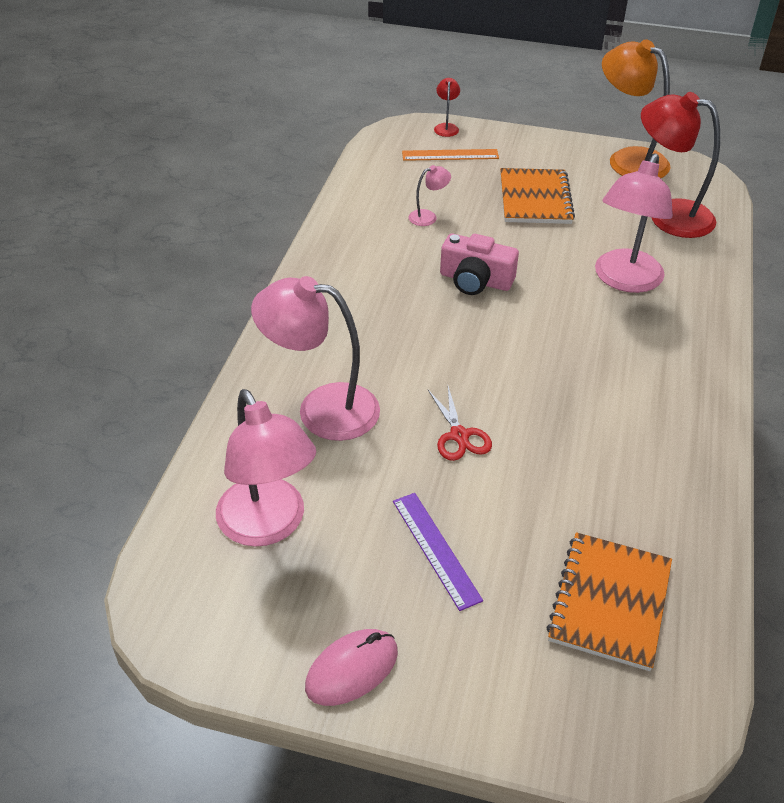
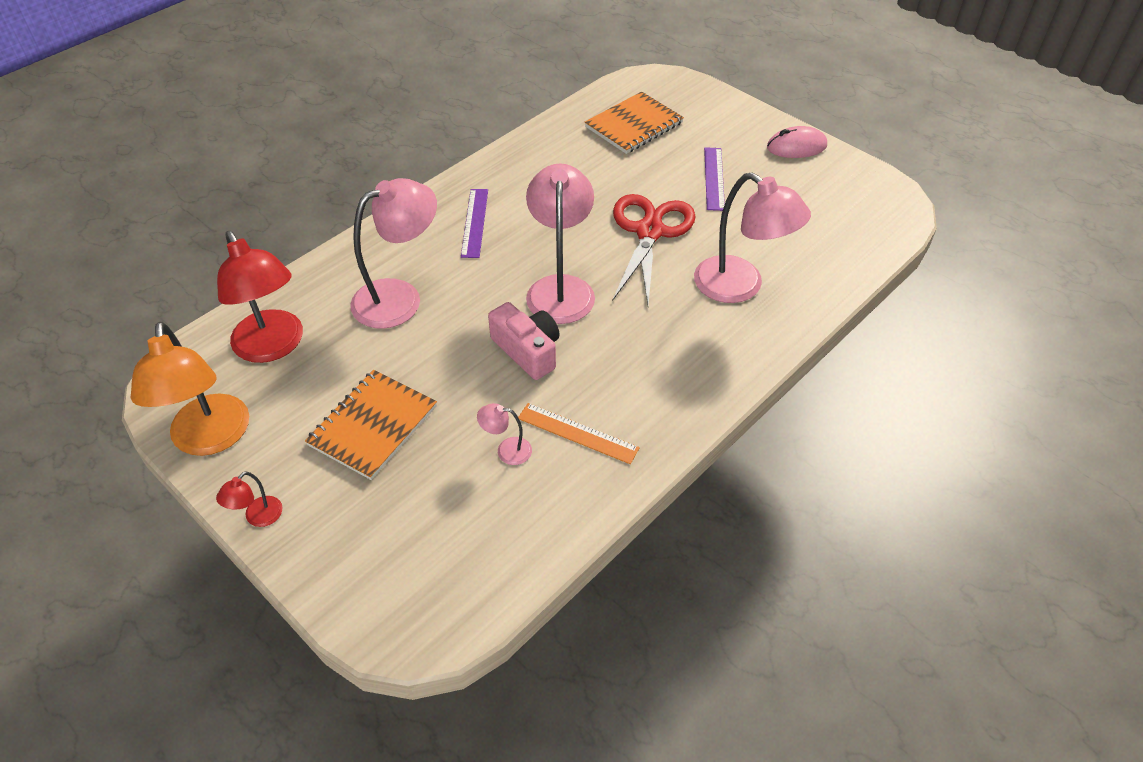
camera: 150 degrees left, 5 degrees up
pink lamp [216,389,316,547] -> pink lamp moved to [526,164,595,324]
orange ruler [402,149,499,161] -> orange ruler moved to [518,403,640,464]
red scissors [428,386,492,461] -> red scissors [613,194,696,305], size x1.94
red lamp [434,78,460,137] -> red lamp moved to [216,471,283,527]
none -> purple ruler [461,189,488,258]

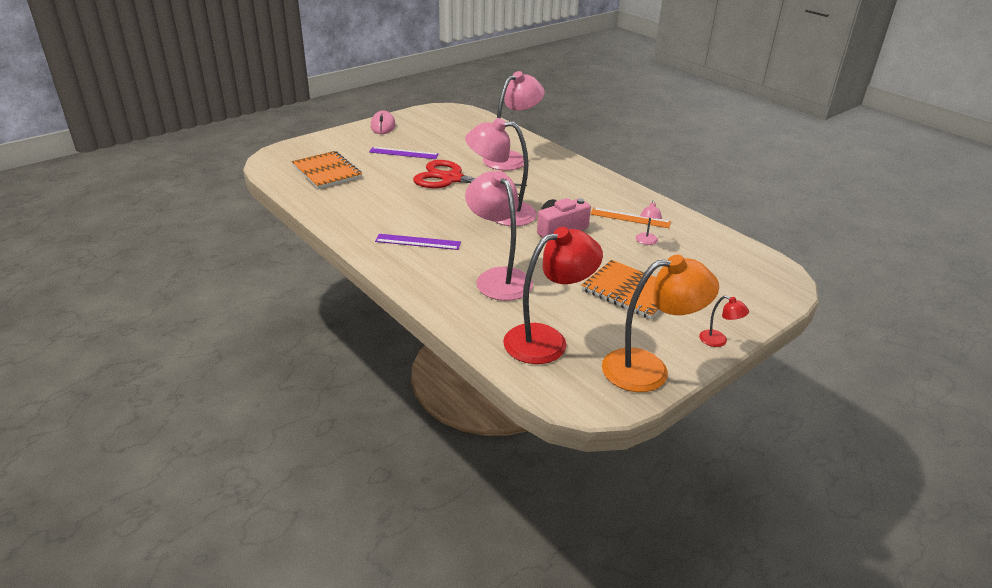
camera: 85 degrees left, 15 degrees down
orange ruler [518,403,640,464] -> orange ruler turned 75 degrees clockwise [591,207,671,228]

